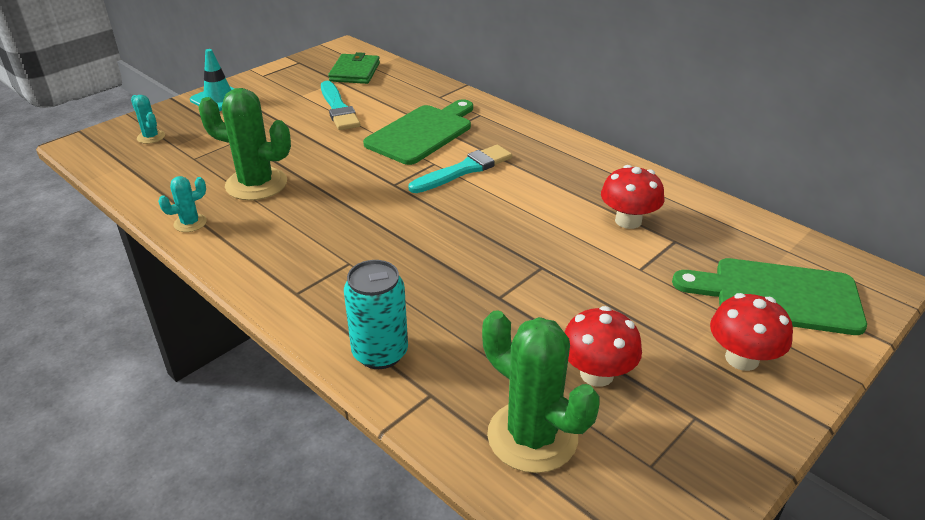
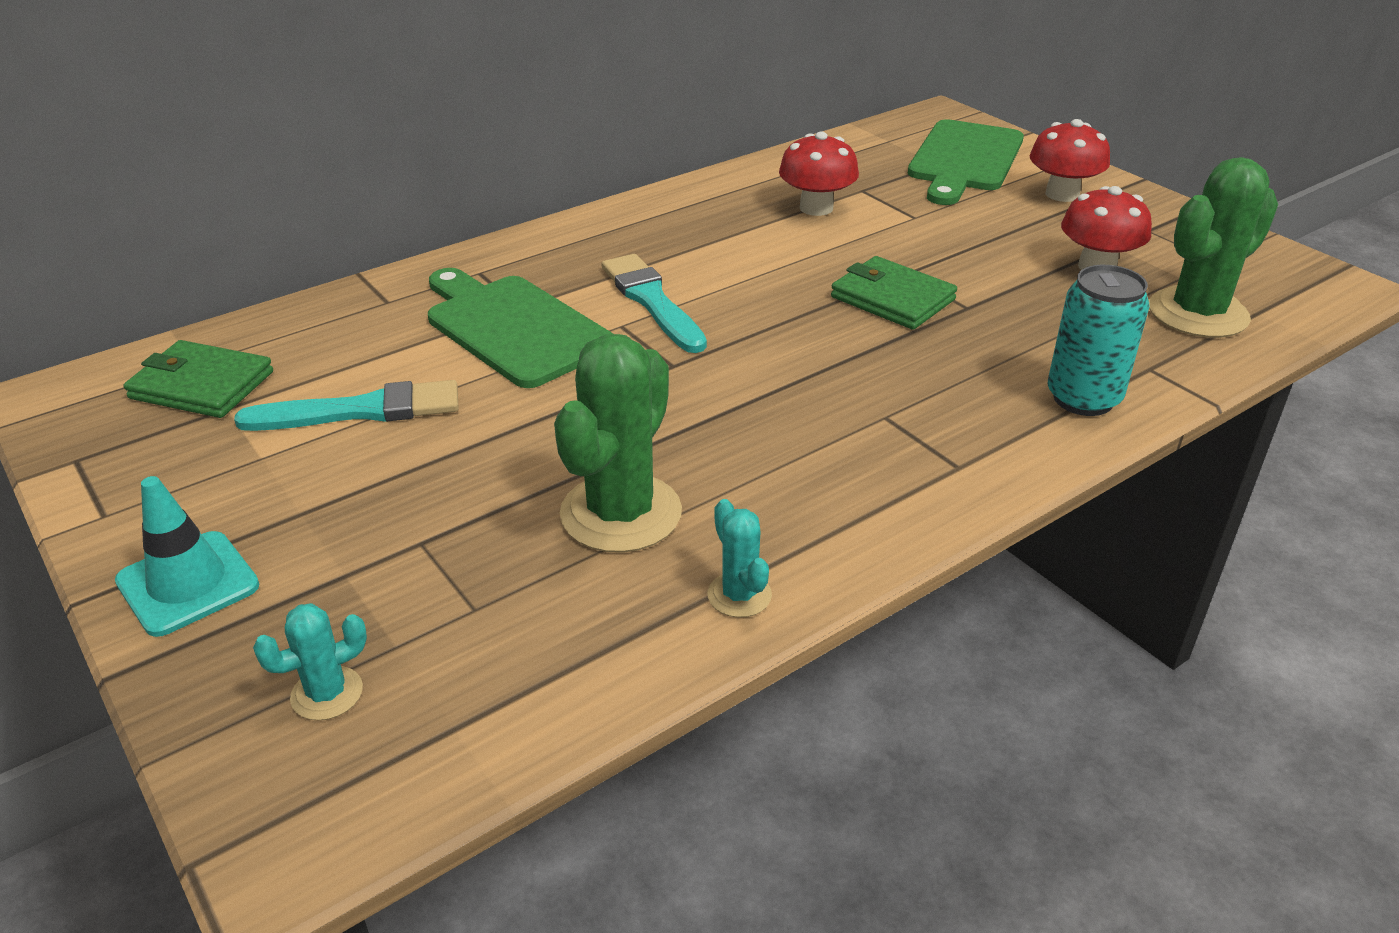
camera: 80 degrees left, 0 degrees up
none -> green wallet [831,256,957,330]

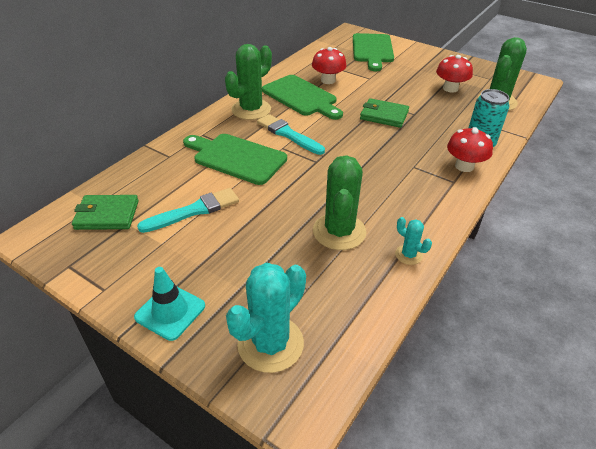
camera: 20 degrees left, 5 degrees up
turquoise cactus [253,603,367,721] -> turquoise cactus [226,263,306,373], size x2.05
red mushroom [1030,119,1110,202] -> red mushroom moved to [447,127,493,172]
none -> green cactus [225,44,272,120]
none -> green cutting board [262,75,343,120]

